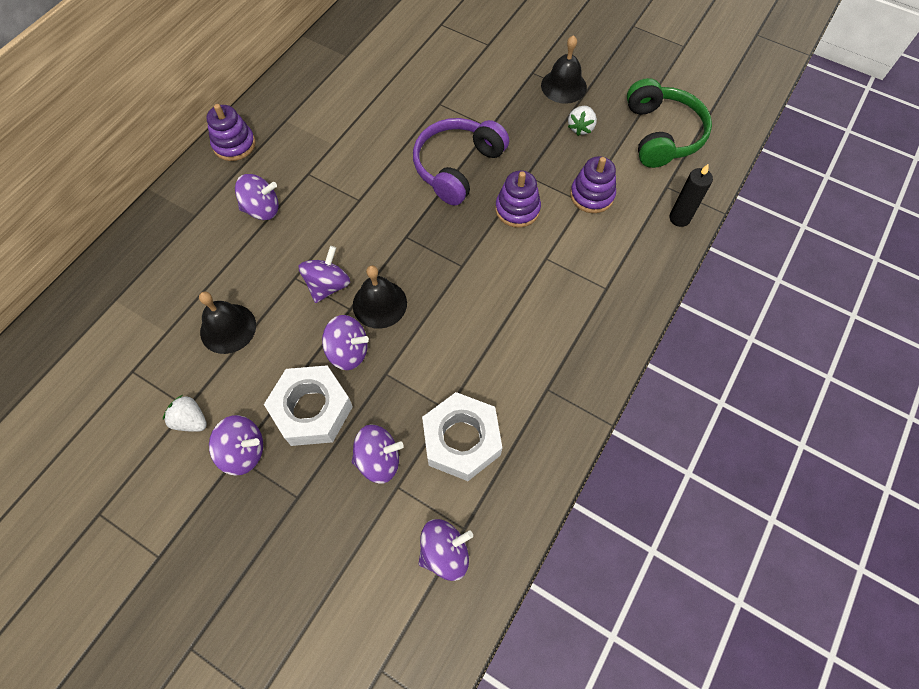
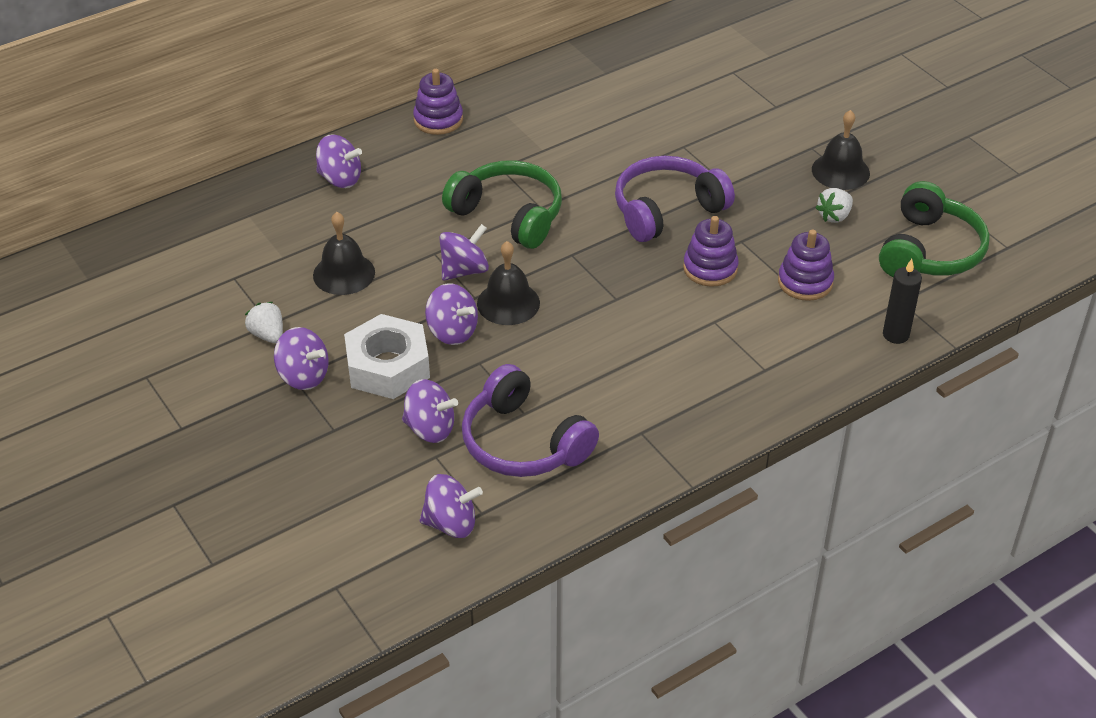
camera: 25 degrees right, 20 degrees down
purple spinning top [235,174,279,220] -> purple spinning top moved to [316,134,362,188]
white nut [422,392,502,481] -> purple headphones [462,364,599,477]
none -> green headphones [442,160,562,249]

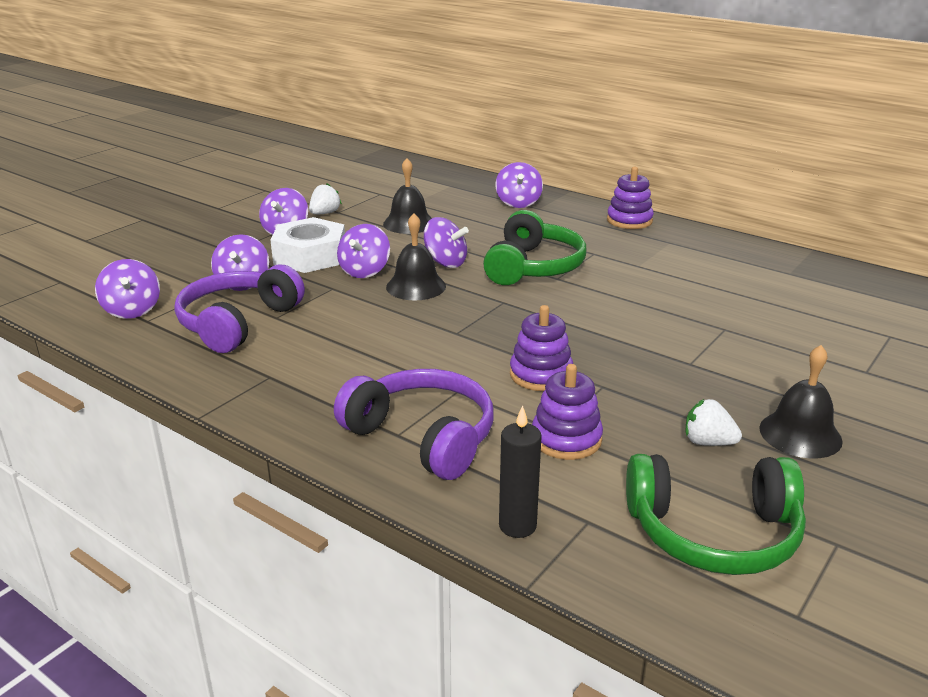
camera: 70 degrees right, 15 degrees down
purple headphones [615,156,735,242] -> purple headphones moved to [334,369,494,480]

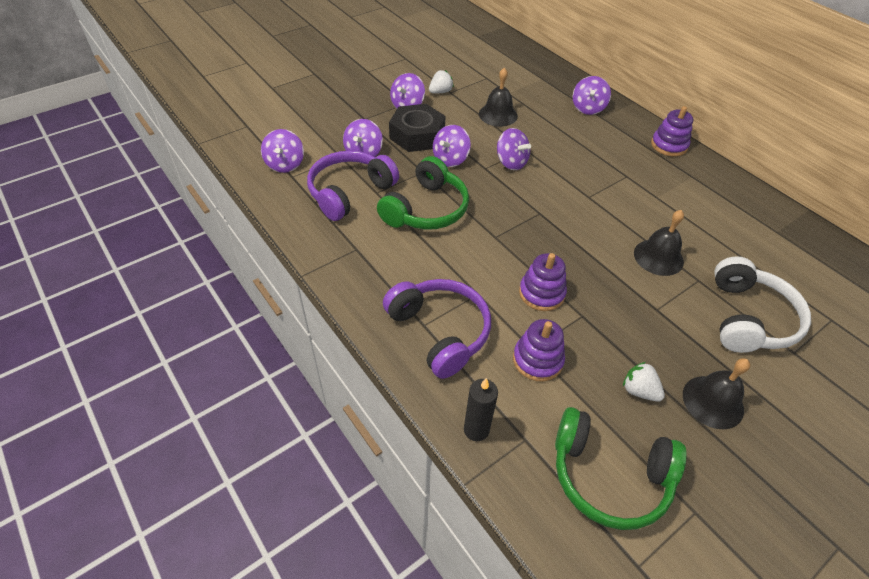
camera: 15 degrees right, 20 degrees up
white nut [270,217,345,273] -> black nut [389,104,446,152]
black bell [386,213,446,300] -> black bell moved to [634,210,684,276]
green headphones [483,210,586,285] -> green headphones moved to [377,156,469,230]
none -> white headphones [714,256,811,353]

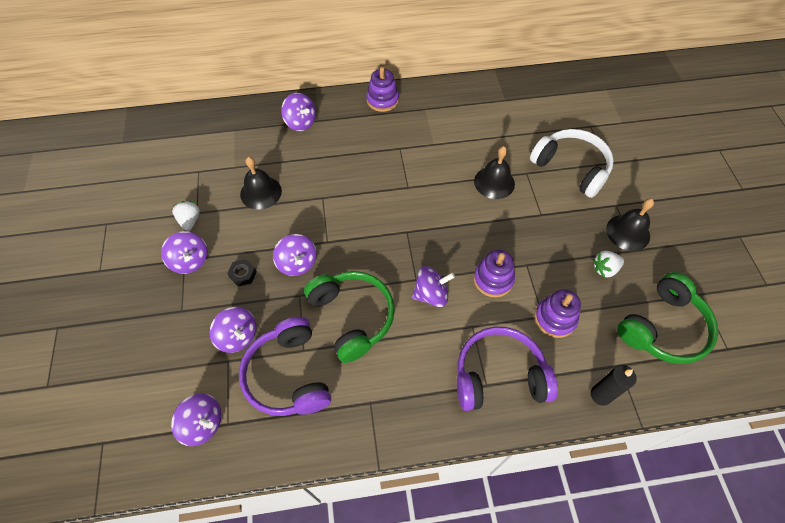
camera: 60 degrees left, 10 degrees up
black nut [389,104,446,152] -> black nut [227,259,257,286], size x0.43
purple spinning top [497,128,531,170] -> purple spinning top moved to [412,266,455,307]

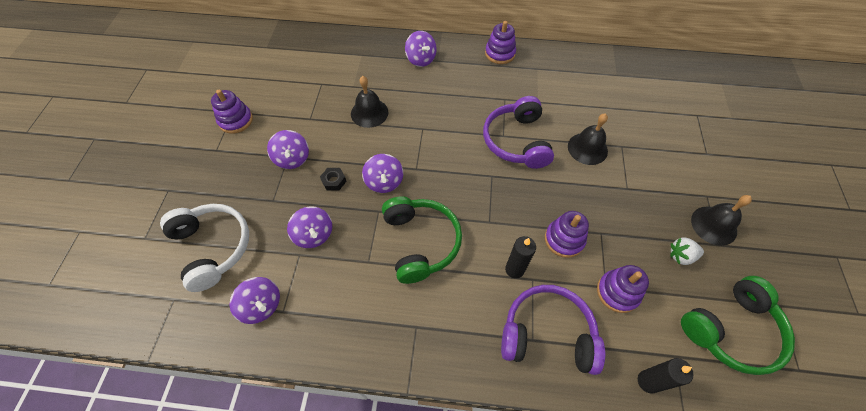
camera: 15 degrees right, 0 degrees up
white strawberry [172,201,200,231] -> none
purple headphones [239,317,331,416] -> purple headphones moved to [483,96,554,169]
purple spinning top [412,266,455,307] -> none
white headphones [530,129,614,198] -> white headphones moved to [160,204,249,292]
none -> purple stacking toy [211,90,253,134]
none -> black candle [505,236,536,279]

